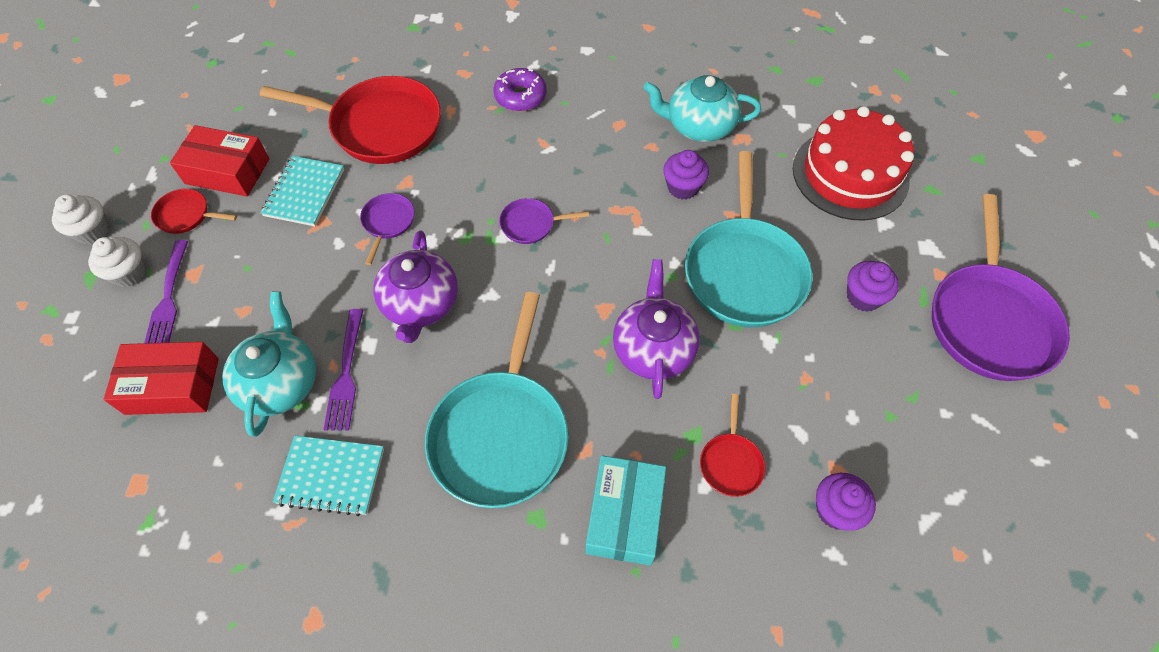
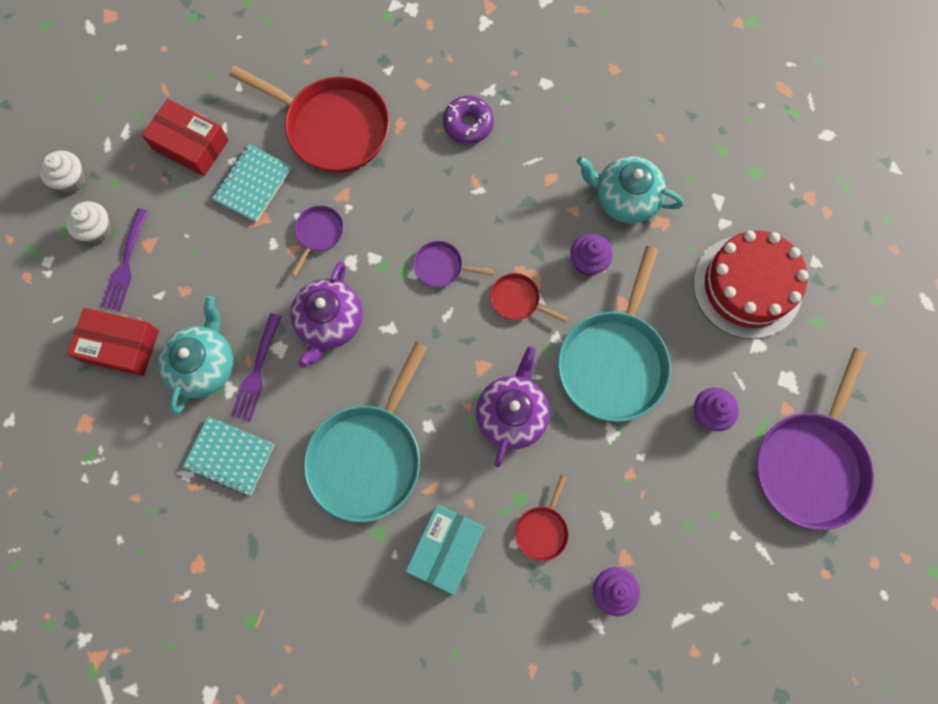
camera: 15 degrees right, 15 degrees up
red pan [151,189,237,234] -> red pan moved to [490,273,568,322]

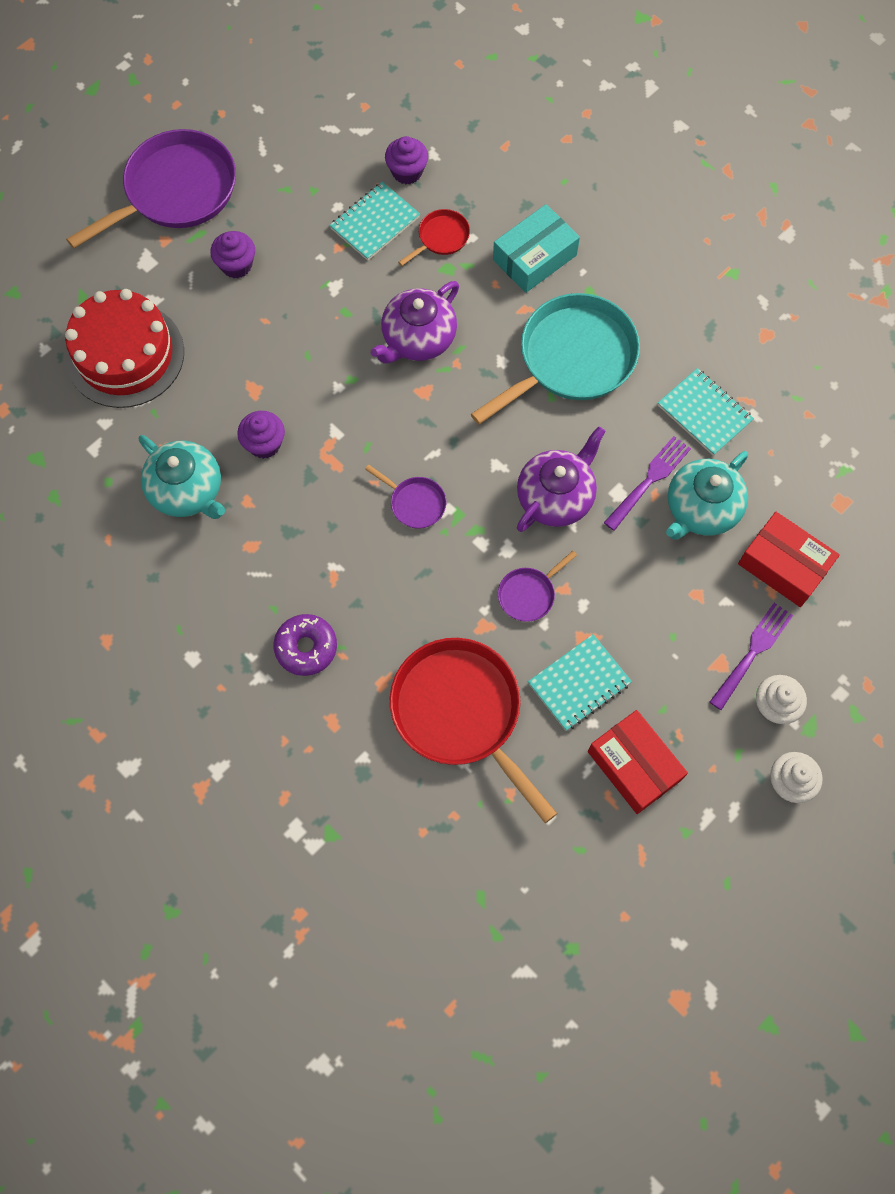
camera: 155 degrees left, 5 degrees down
red pan [490,273,568,322] -> none
turquoise pan [558,246,671,422] -> none
none -> turquoise notebook [330,182,420,261]

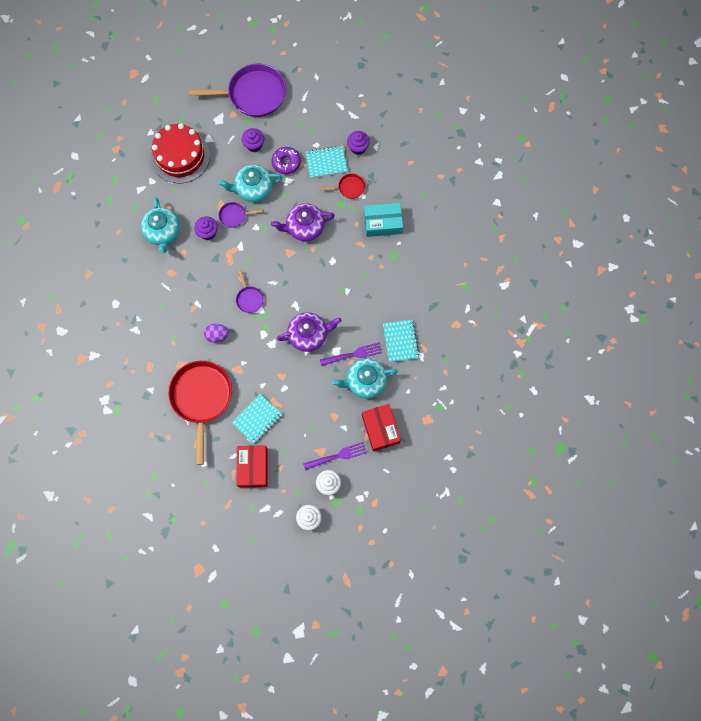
camera: 35 degrees right, 5 degrees up
purple donut [273,614,337,676] -> purple donut moved to [271,147,301,175]
turquoise pan [471,293,640,424] -> none
purple pan [498,551,577,622] -> purple pan moved to [219,202,263,227]
turquoise notebook [528,634,632,731] -> turquoise notebook turned 45 degrees counterclockwise [232,394,282,444]
none -> purple egg [204,324,229,343]
none -> turquoise teapot [218,164,283,202]

